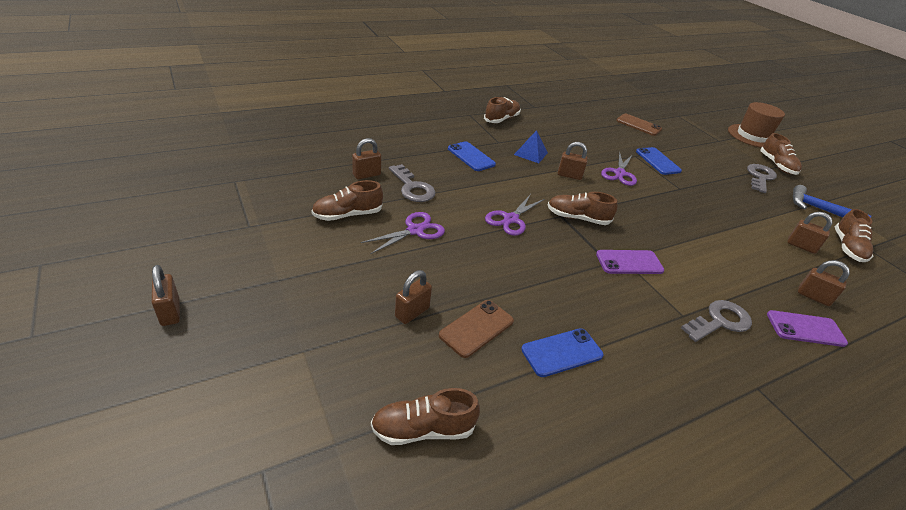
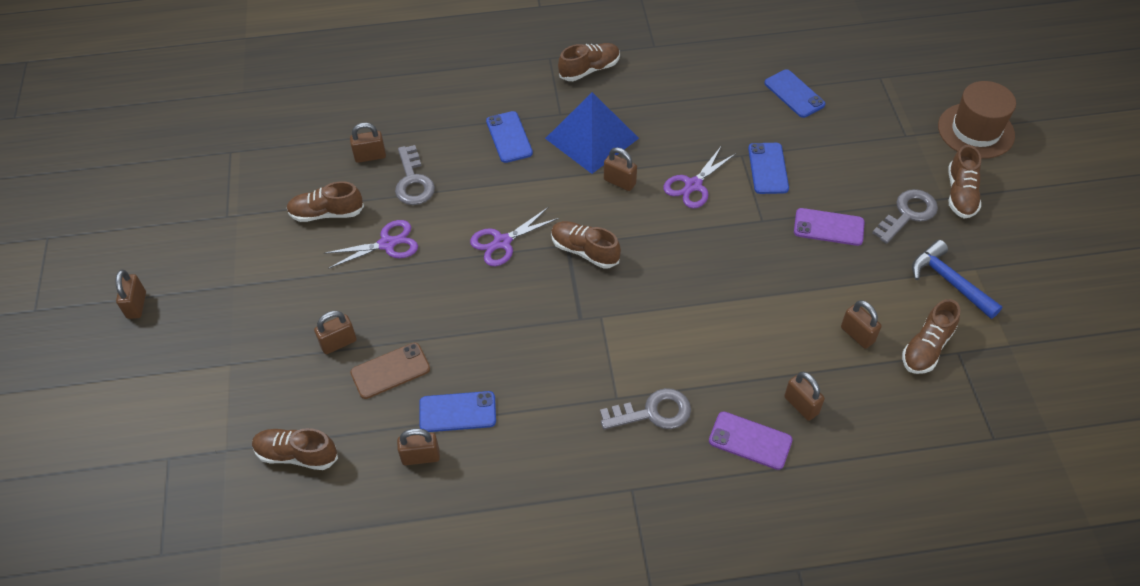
camera: 25 degrees right, 15 degrees up
blue pyramid [514,130,548,163] -> blue pyramid [545,92,639,174], size x1.89
purple phone [596,250,664,274] -> purple phone moved to [794,208,865,246]
brown phone [616,113,662,136] -> blue phone [764,69,826,118]
none -> brown padlock [397,428,440,465]

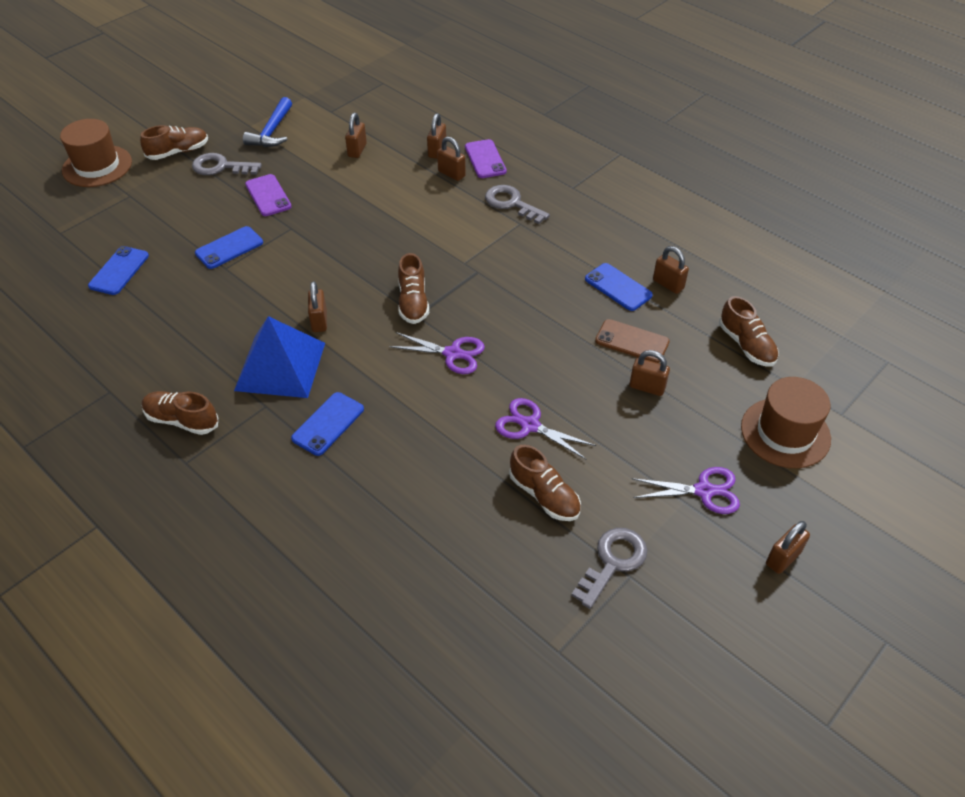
camera: 130 degrees left, 5 degrees down
brown padlock [350,123,386,163] -> brown padlock moved to [437,137,466,181]
grey key [395,145,435,205] -> grey key moved to [571,528,647,609]
purple scissors [663,145,735,209] -> purple scissors moved to [632,467,740,514]
brown shoe [902,299,960,374] -> none
none -> brown hat [741,377,831,468]

